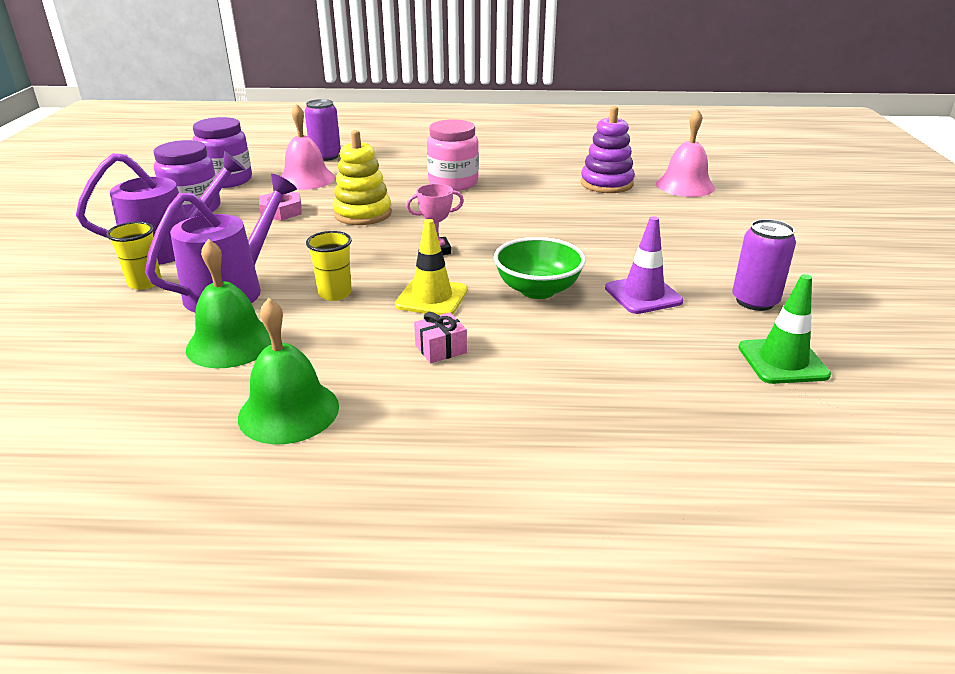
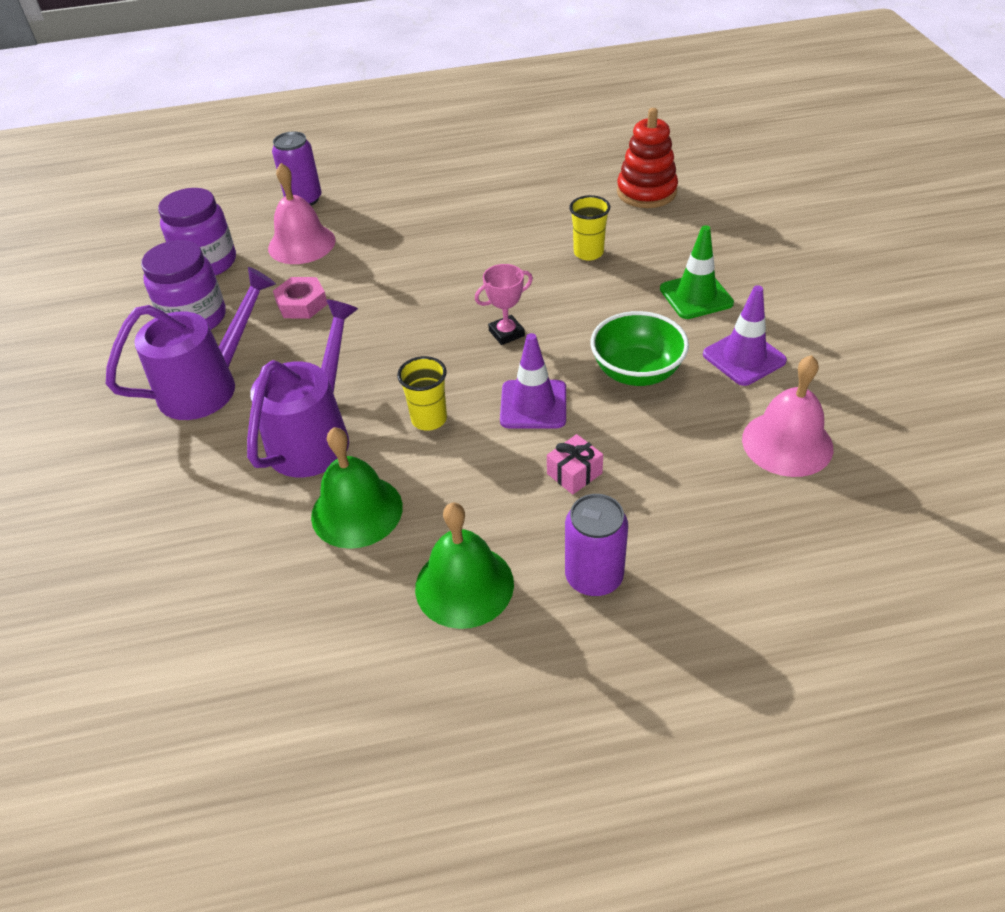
camera: 10 degrees left, 15 degrees up
yellow cup [106,221,162,290] -> yellow cup moved to [569,195,610,261]
yellow stacking toy [332,130,392,225] -> none
yellow traffic cone [395,219,468,315] -> purple traffic cone [500,333,566,428]
pink jar [427,119,479,191] -> none
purple stacking toy [581,106,635,193] -> red stacking toy [617,108,678,208]
pink bell [656,109,715,197] -> pink bell moved to [742,355,833,477]
purple can [732,219,796,311] -> purple can moved to [565,494,628,596]
green traffic cone [738,274,831,384] -> green traffic cone moved to [660,225,734,319]

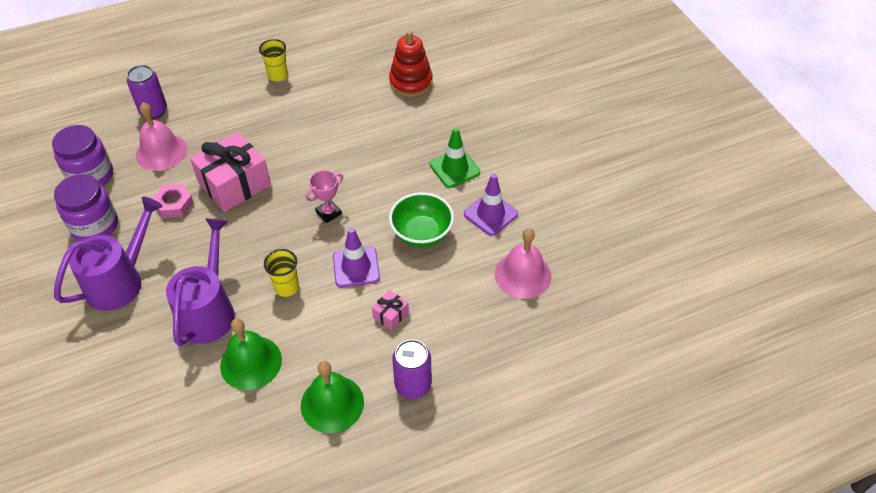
camera: 15 degrees left, 5 degrees up
yellow cup [569,195,610,261] -> yellow cup moved to [259,39,288,82]
none -> pink gift [190,132,271,212]

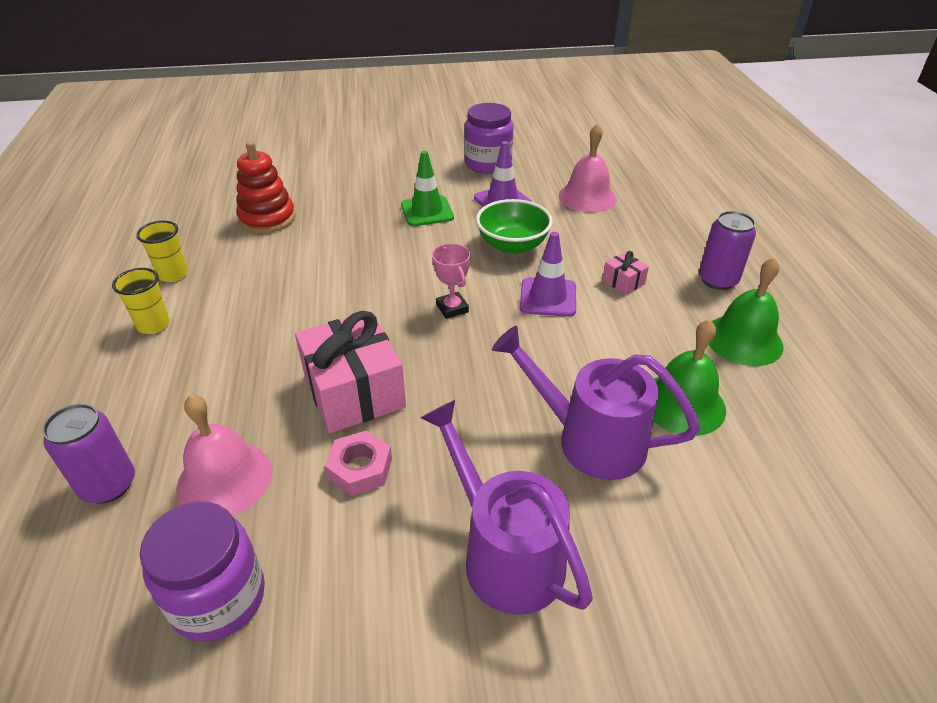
camera: 75 degrees left, 10 degrees down
purple jar [54,174,118,241] -> purple jar moved to [464,103,513,174]
yellow cup [264,249,299,297] -> yellow cup moved to [136,221,188,282]

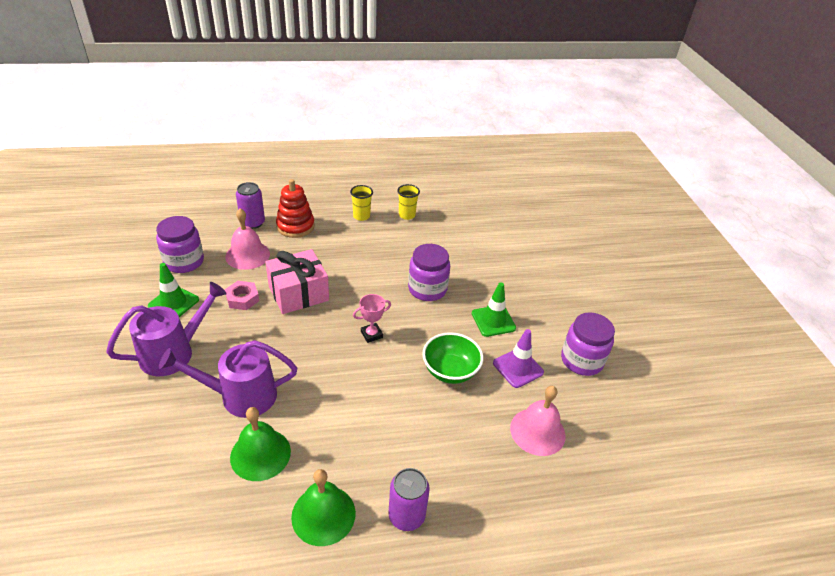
camera: 85 degrees right, 0 degrees up
red stacking toy [236,141,296,233] -> red stacking toy moved to [276,179,315,238]
purple watering can [492,326,700,480] -> purple watering can turned 120 degrees counterclockwise [159,340,297,418]
purple traffic cone [520,232,576,317] -> none
pink gift [602,251,649,295] -> none
none -> green traffic cone [148,263,199,317]
none -> purple jar [408,244,450,301]

